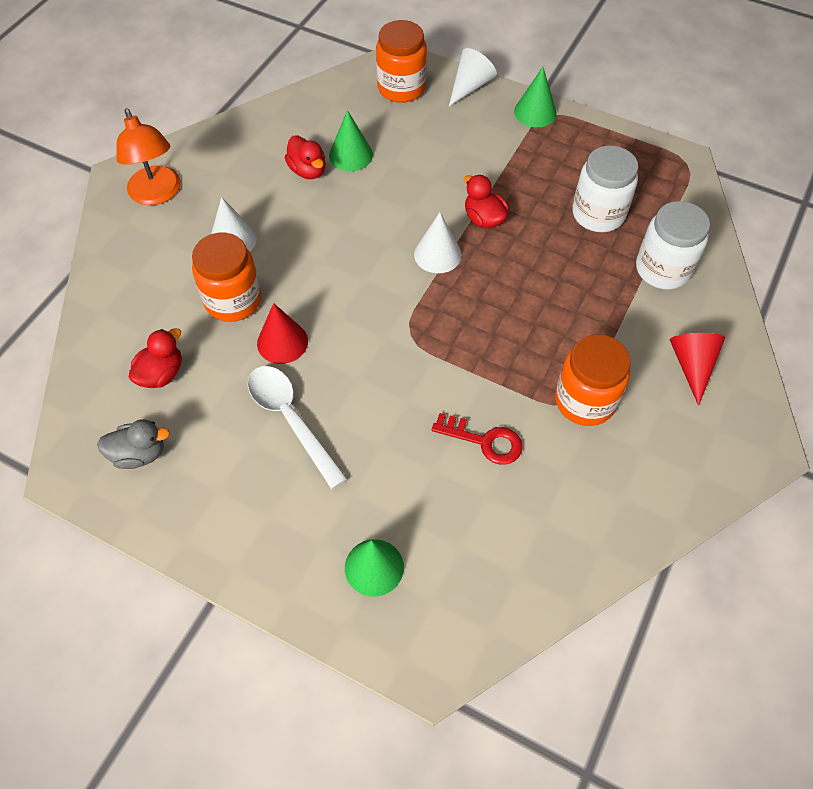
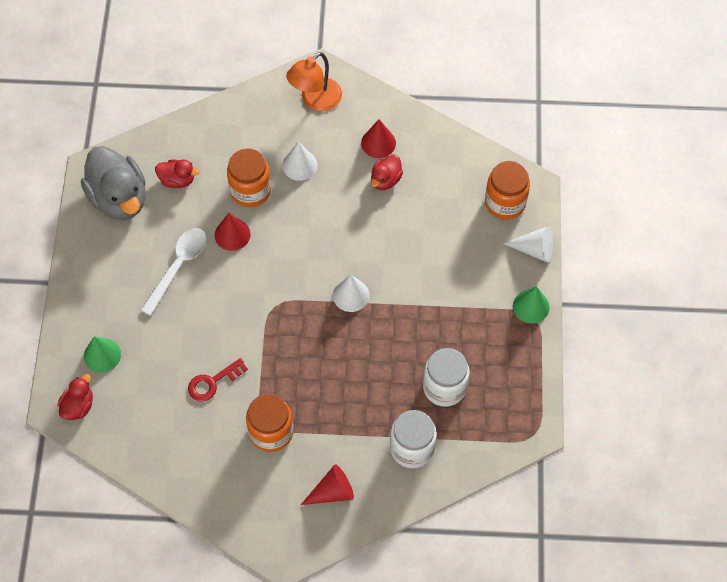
camera: 65 degrees right, 5 degrees up
grey duck [97,419,170,469] -> grey duck [81,146,146,220], size x2.01
green cone [329,110,373,171] -> none
red key [432,413,523,465] -> red key turned 60 degrees clockwise [188,358,248,401]
red duck [464,175,509,228] -> red duck moved to [58,374,93,420]
none -> red cone [361,119,396,158]

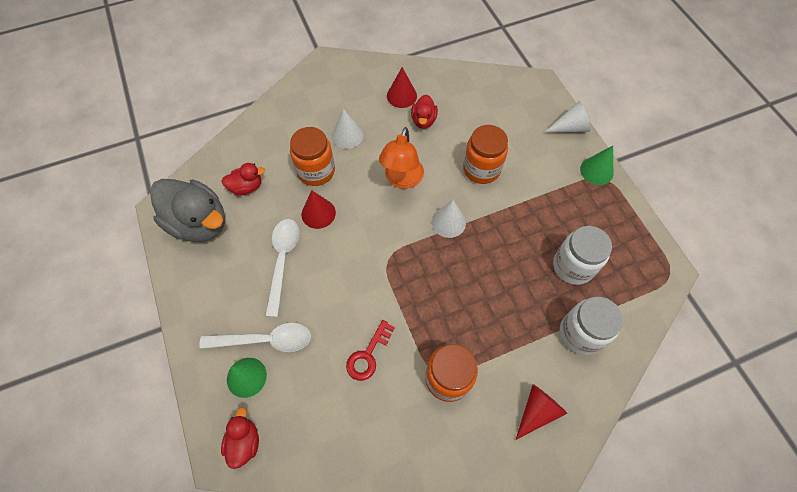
camera: 25 degrees left, 0 degrees up
orange lamp [286,52,342,111] -> orange lamp moved to [379,127,424,189]
orange jar [485,161,530,220] -> orange jar moved to [463,125,508,184]
none -> white spoon [199,323,311,352]

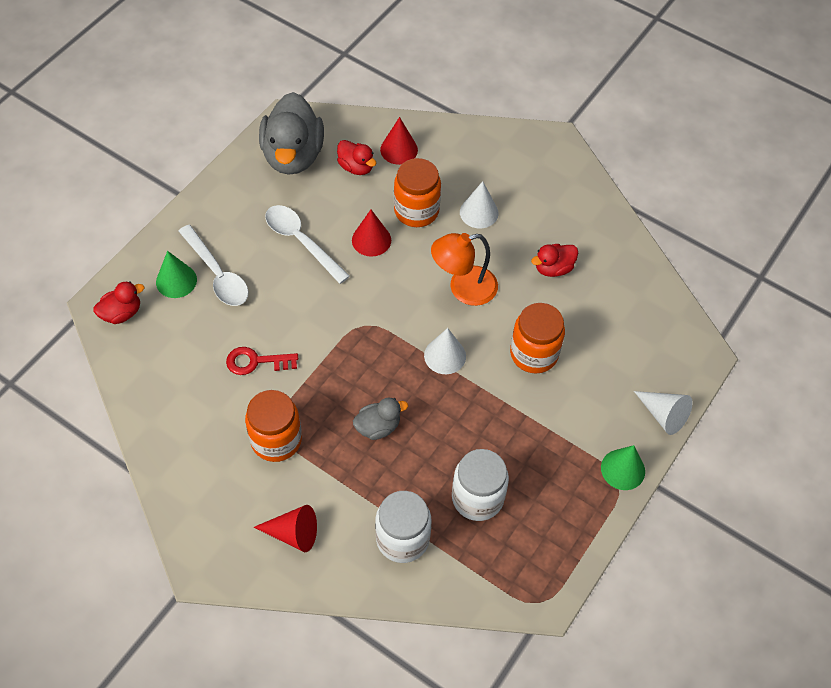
camera: 55 degrees right, 5 degrees down
white spoon [265,219,300,317] -> white spoon turned 105 degrees counterclockwise [265,205,350,284]
red cone [387,67,417,108] -> red cone moved to [380,117,418,165]
none -> grey duck [353,398,408,440]

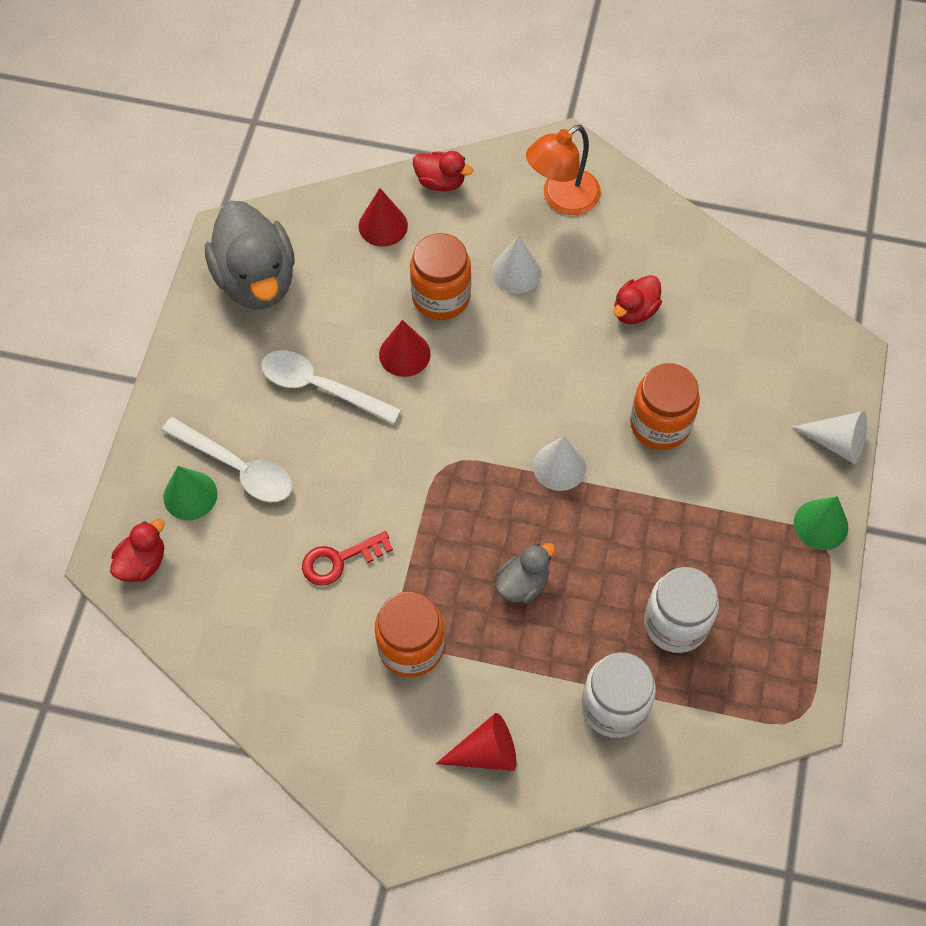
camera: 20 degrees left, 5 degrees up
red duck [337,140,377,175] -> red duck moved to [413,151,473,191]
orange lamp [431,233,498,306] -> orange lamp moved to [526,125,601,215]

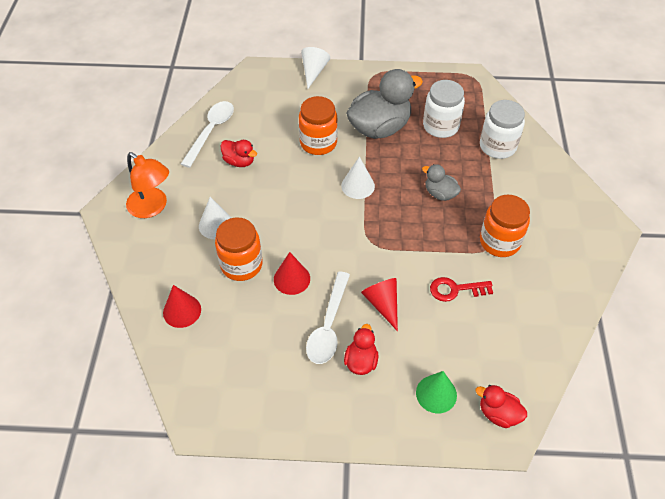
camera: 100 degrees left, 10 degrees down
white spoon [162,417,292,502] -> white spoon moved to [181,101,234,168]
grey duck [205,201,295,310] -> grey duck moved to [346,69,423,139]
red key [302,531,393,586] -> red key turned 120 degrees clockwise [430,277,493,302]
red duck [413,151,473,191] -> red duck moved to [344,324,378,375]
red cone [436,713,516,771] -> red cone moved to [361,278,398,331]
green cone [794,496,848,550] -> none

